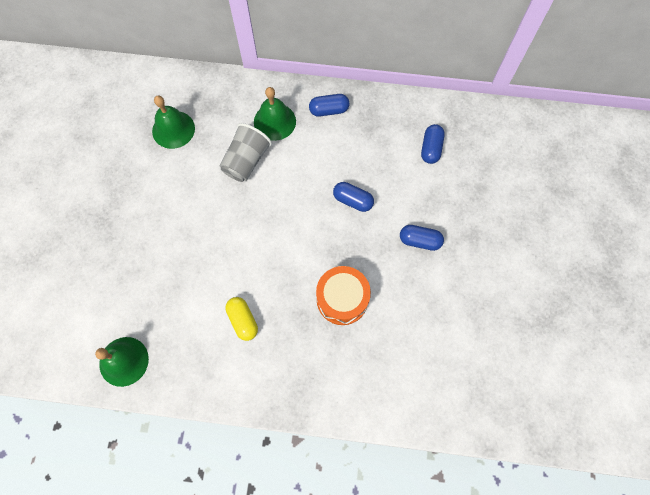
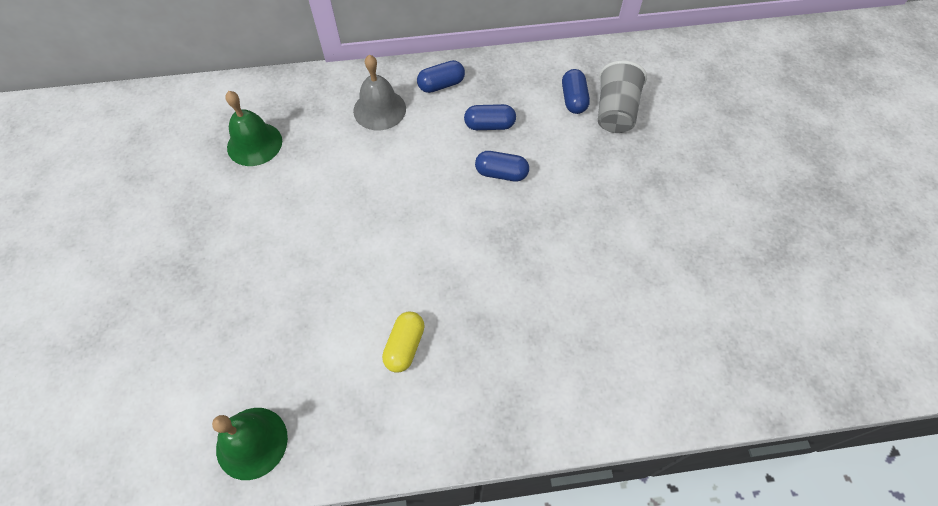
camera: 15 degrees left, 10 degrees down
grey cup [219,123,272,182] -> grey cup moved to [598,61,647,133]
yellow capsule [226,297,258,341] -> yellow capsule turned 60 degrees clockwise [382,312,425,373]
green bell [254,87,296,141] -> grey bell [353,55,406,130]
orange drum [316,266,371,325] -> none
blue capsule [400,225,444,251] -> blue capsule moved to [464,104,516,130]

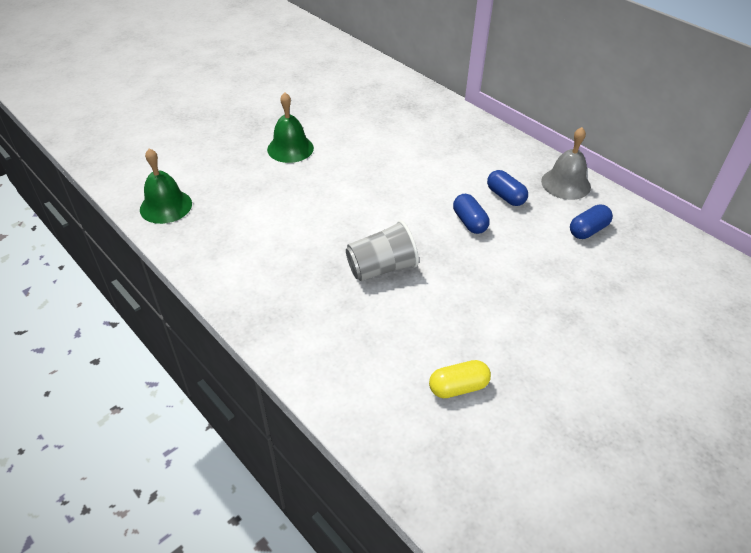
camera: 55 degrees right, 15 degrees down
green bell [225,91,282,166] -> green bell moved to [267,92,314,163]
grey bell [353,55,406,130] -> grey bell moved to [541,127,591,200]
yellow capsule [382,312,425,373] -> yellow capsule moved to [429,360,491,398]
blue capsule [417,60,465,93] -> none
grey cup [598,61,647,133] -> grey cup moved to [346,220,419,281]

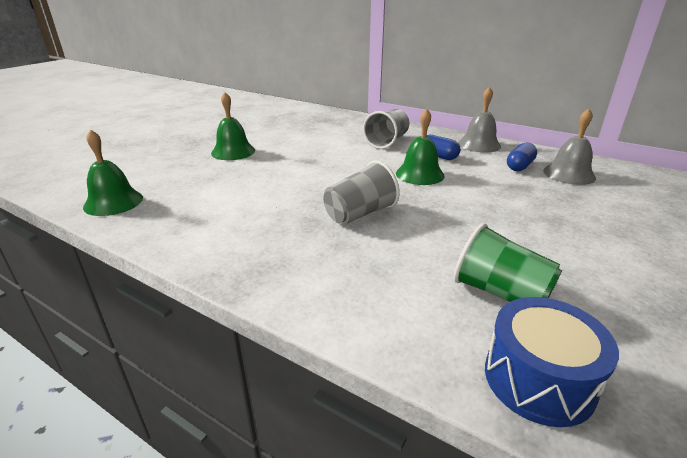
camera: 15 degrees left, 15 degrees down
yellow capsule [429,360,491,398] -> green cup [454,223,562,302]
blue capsule [453,194,490,234] -> green bell [396,109,445,185]
none -> grey cup [363,109,410,149]
none -> blue drum [485,297,619,427]
none -> grey bell [543,109,596,185]

